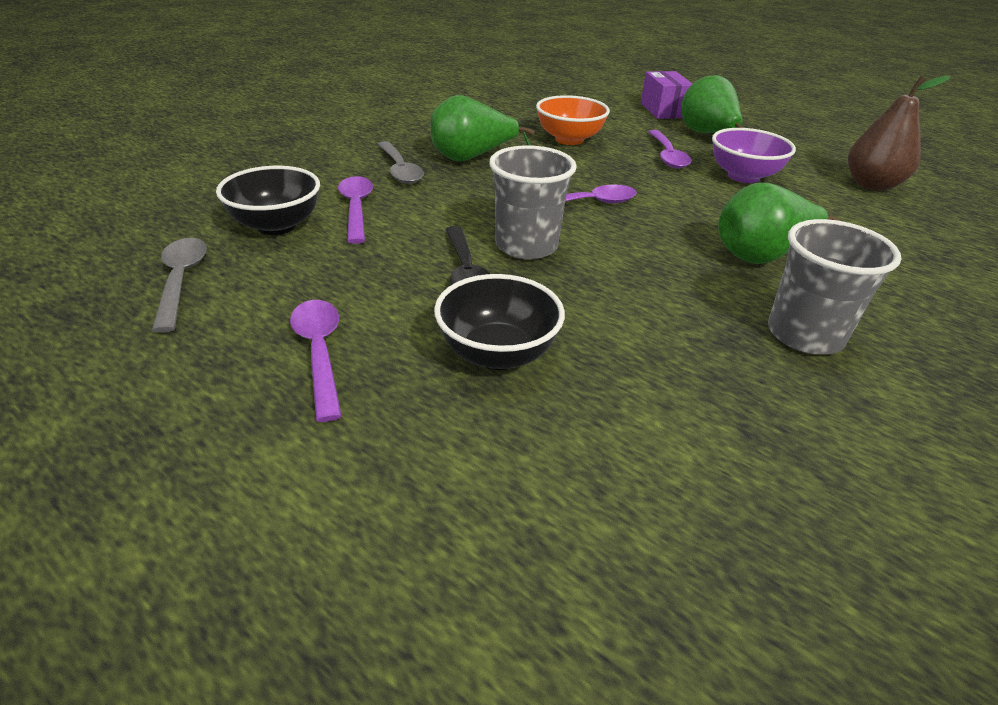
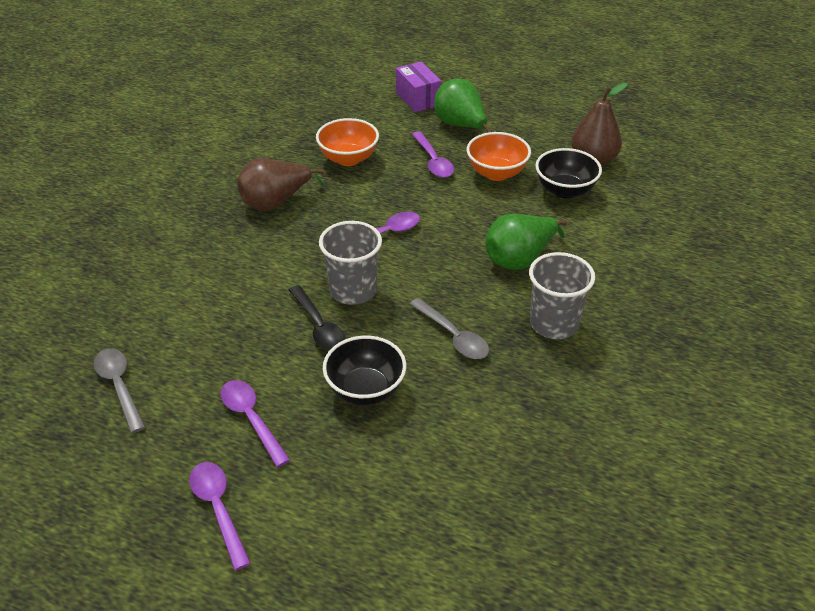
camera: 15 degrees left, 5 degrees up
black bowl [216,166,320,235] -> black bowl moved to [535,148,602,199]
purple spoon [338,176,373,244] -> purple spoon moved to [189,462,251,570]
grey spoon [377,141,424,184] -> grey spoon moved to [410,298,489,359]
green pear [431,95,535,162] -> brown pear [237,158,325,211]
purple bowl [712,128,796,183] -> orange bowl [467,132,531,181]

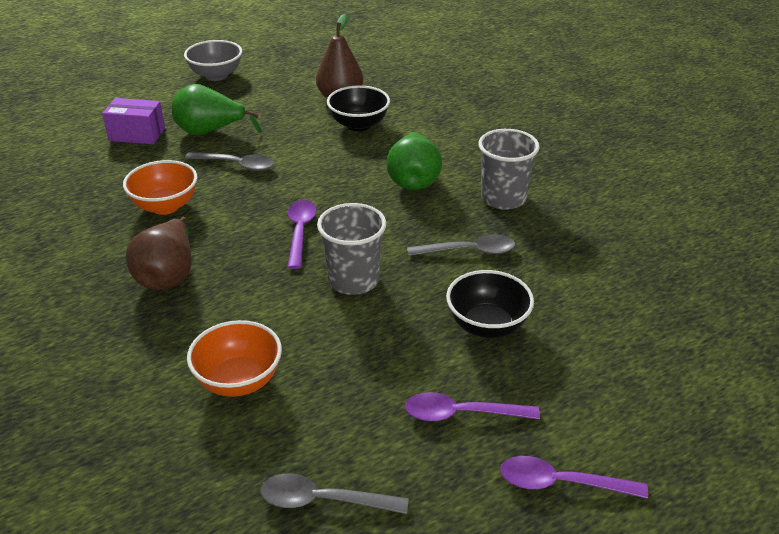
camera: 55 degrees left, 5 degrees down
black spoon [289,285,346,351] -> none
purple spoon [412,131,454,178] -> grey spoon [185,152,274,171]
orange bowl [467,132,531,181] -> orange bowl moved to [187,320,282,397]
none -> grey bowl [184,40,242,81]

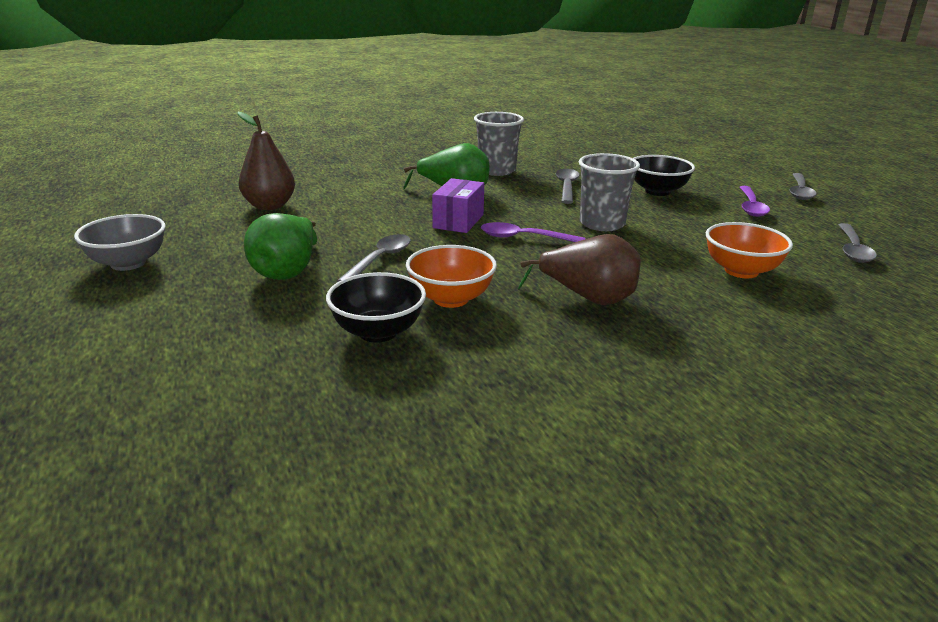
camera: 80 degrees left, 10 degrees down
purple box [102,98,165,144] -> purple box moved to [432,178,484,233]
black bowl [327,85,390,132] -> black bowl moved to [326,272,426,343]
purple spoon [500,456,648,499] -> grey spoon [790,173,817,200]

